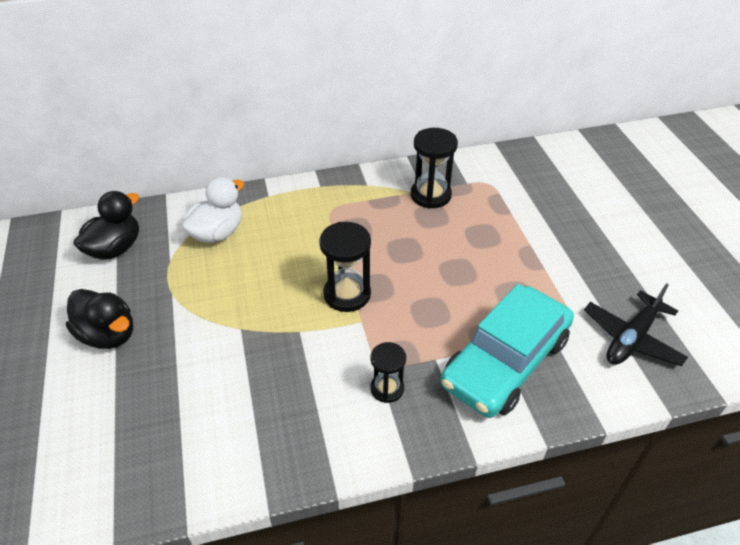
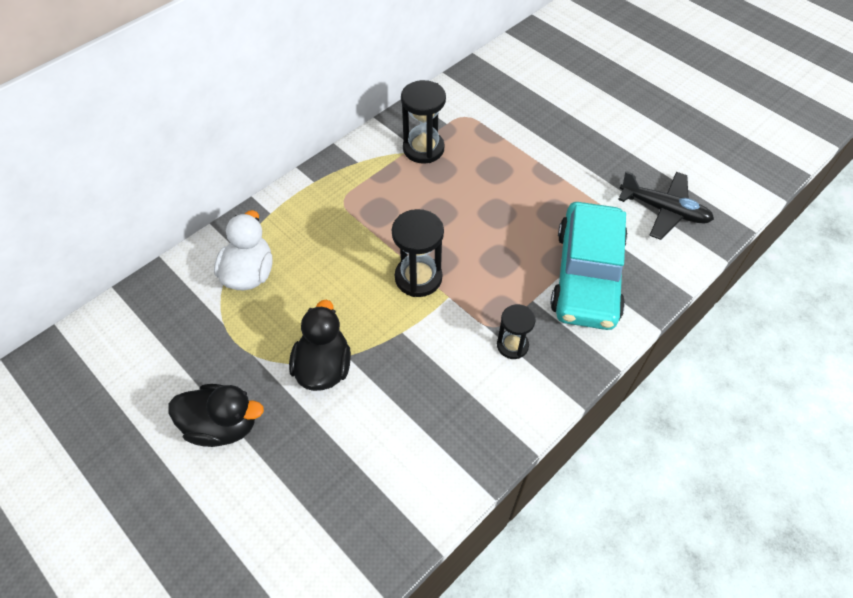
camera: 30 degrees left, 10 degrees up
black duck [74,191,139,259] -> black duck moved to [289,300,351,391]
black plane [584,283,688,366] -> black plane turned 75 degrees counterclockwise [618,171,714,240]

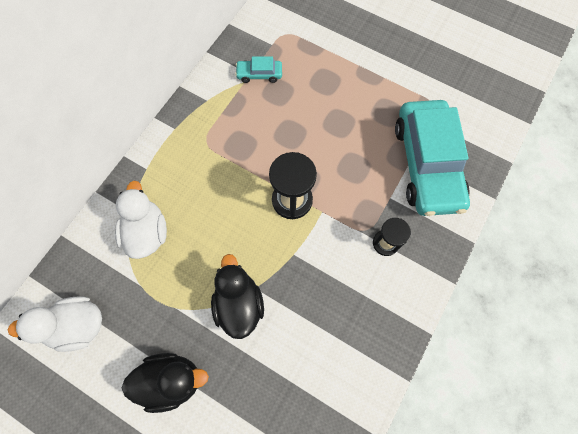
camera: 15 degrees left, 15 degrees up
black hourglass [401,80,446,163] -> turquoise car [235,56,282,83]
black plane [618,171,714,240] -> none
none -> white duck [8,297,102,352]

